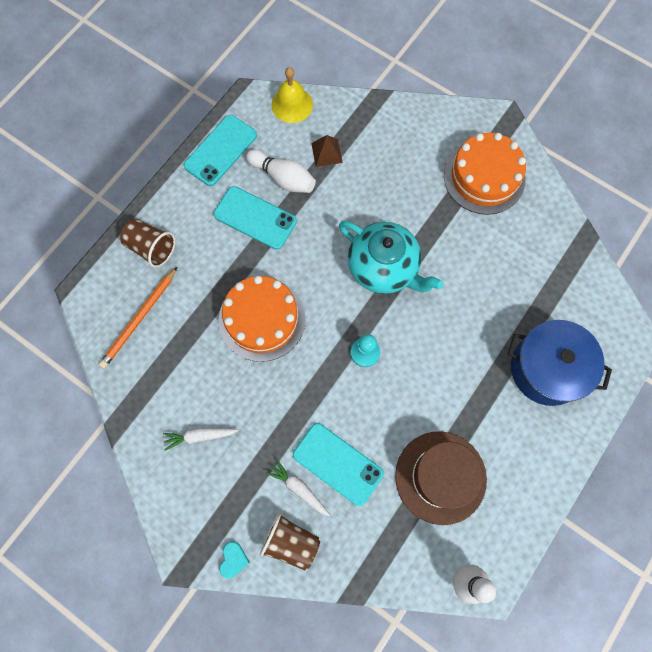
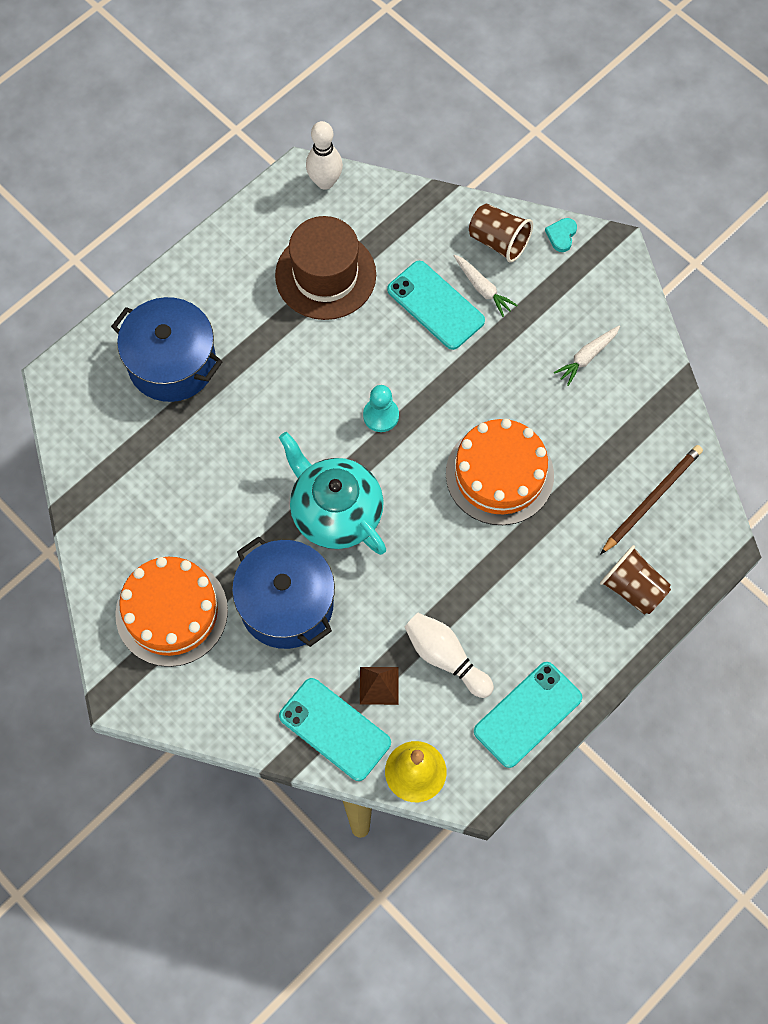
camera: 170 degrees left, 5 degrees down
orange pencil [99,267,177,369] -> brown pencil [600,445,703,555]
white carrot [163,428,239,451] -> white carrot turned 135 degrees clockwise [554,325,620,386]
turquoise phone [214,186,297,250] -> turquoise phone moved to [279,678,391,781]
none -> blue pot [232,536,335,649]

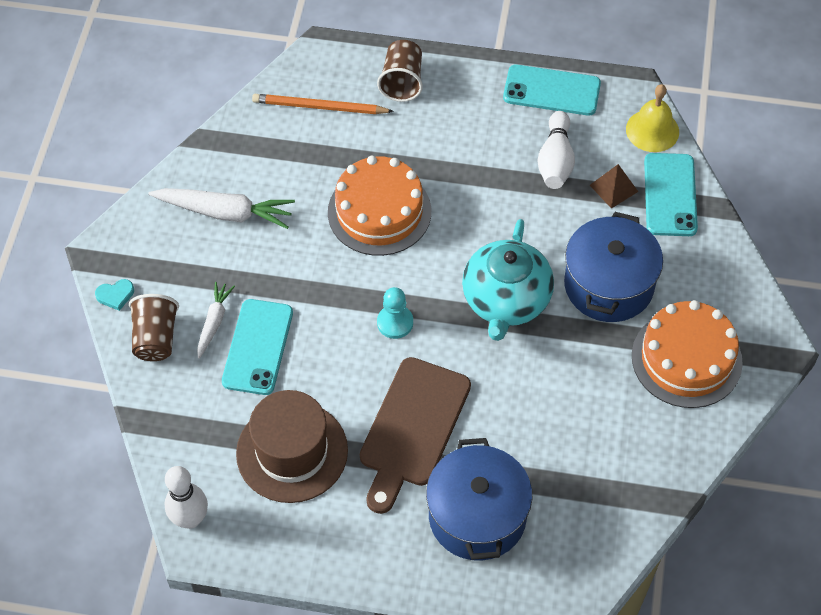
camera: 125 degrees left, 10 degrees down
white carrot [554,325,620,386] -> white carrot [148,188,295,229], size x1.73
brown pencil [600,445,703,555] -> orange pencil [252,94,394,114]
none -> brown cutting board [360,357,471,514]

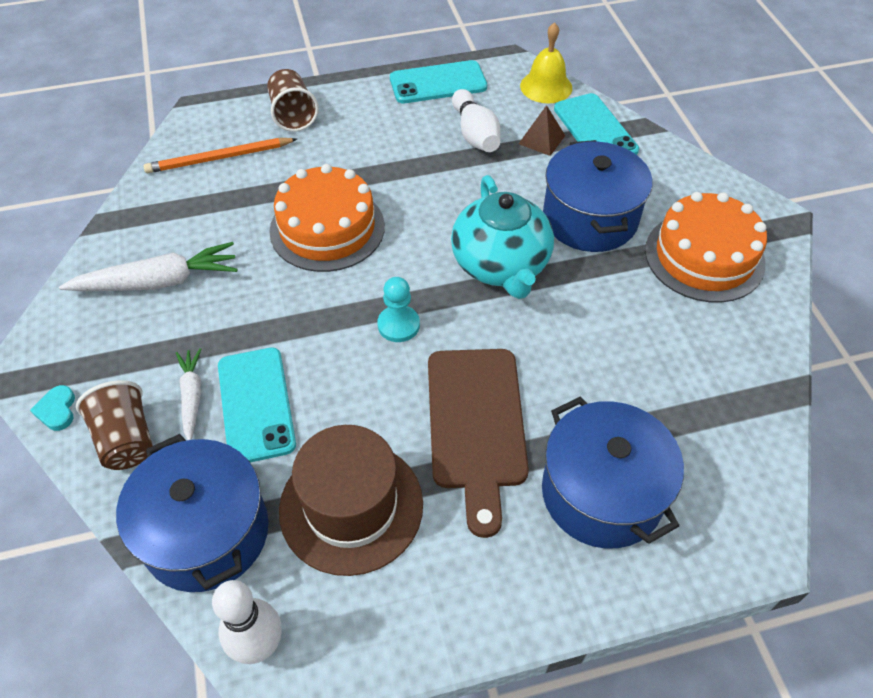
camera: 25 degrees left, 5 degrees down
turquoise heart [95,279,134,311] -> turquoise heart turned 120 degrees clockwise [30,385,75,431]
none -> blue pot [116,434,269,592]

